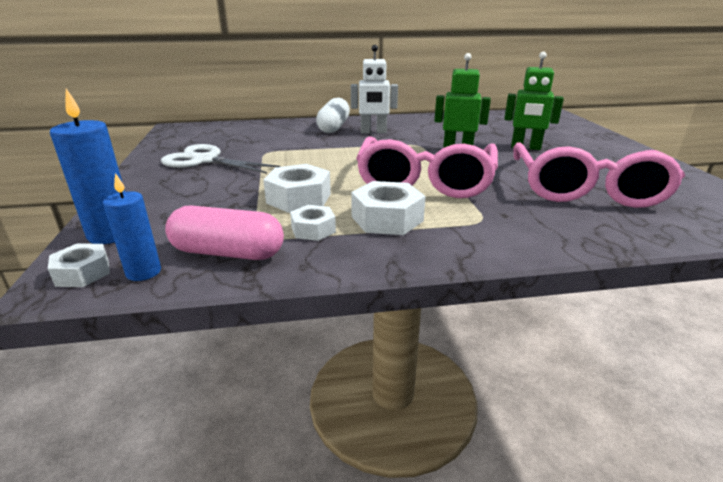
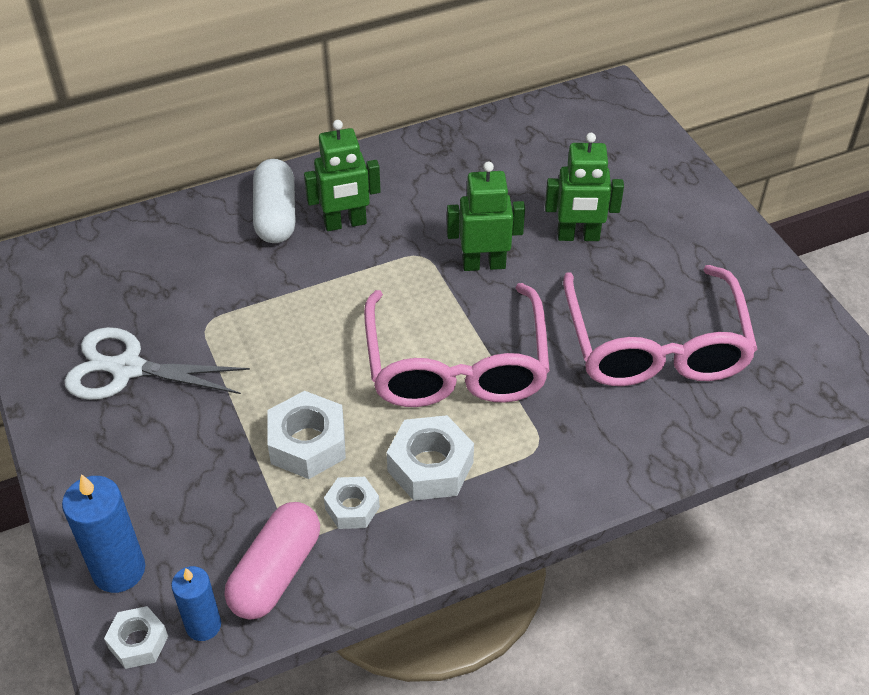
camera: 15 degrees left, 20 degrees up
pink capsule [165,205,284,260] -> pink capsule turned 60 degrees counterclockwise [224,502,320,620]
white robot [351,45,398,134] -> green robot [304,120,381,231]

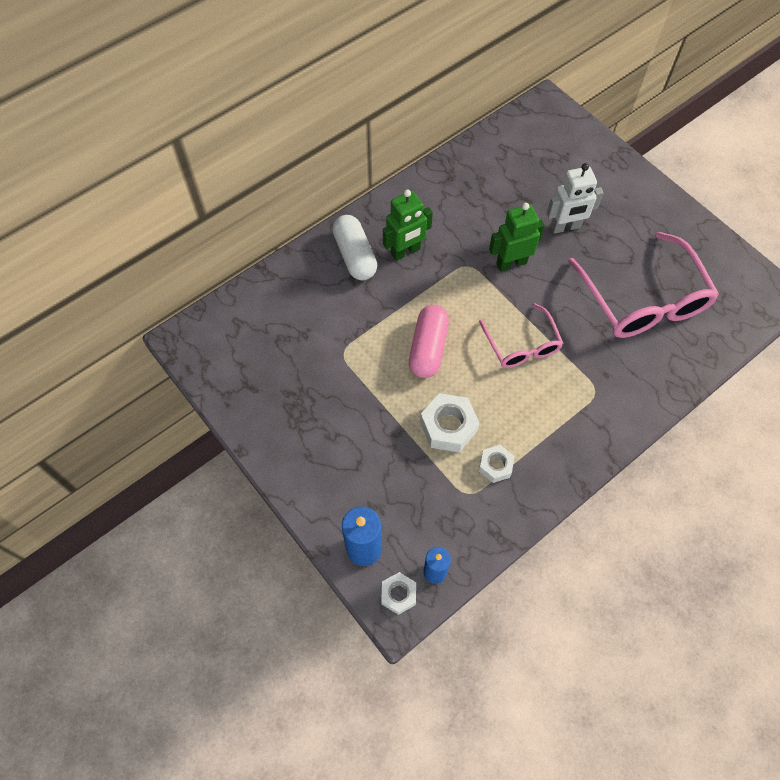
camera: 15 degrees left, 15 degrees up
white scissors [65,327,250,400] -> none
pink capsule [224,502,320,620] -> pink capsule moved to [409,305,449,378]
pink glasses [364,283,550,407] -> pink glasses [479,303,563,368], size x0.58
white nut [387,415,474,501] -> none
green robot [545,133,624,241] -> white robot [546,163,603,234]

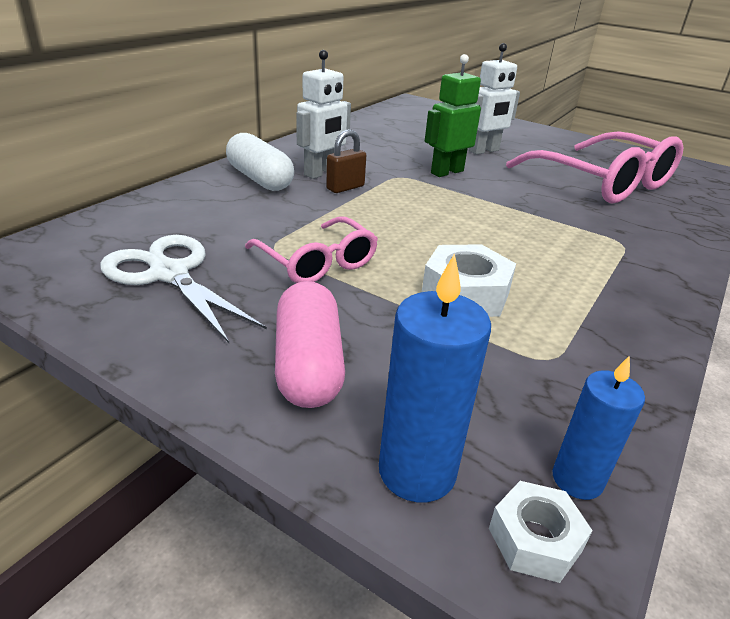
camera: 20 degrees left, 30 degrees down
green robot [383,189,433,261] -> white robot [296,50,351,179]
pink capsule [409,305,449,378] -> pink capsule moved to [275,281,345,408]
pink glasses [479,303,563,368] -> pink glasses moved to [245,217,378,283]
white nut [479,445,515,483] -> none
none -> white scissors [100,235,267,343]
none -> brown padlock [326,129,366,193]

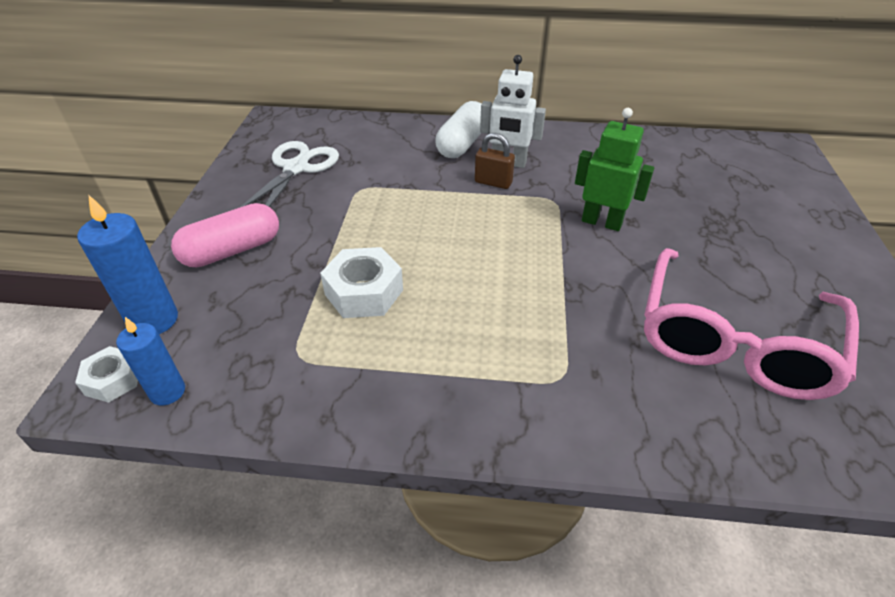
camera: 65 degrees right, 10 degrees up
pink glasses [245,217,378,283] -> none
white robot [469,43,520,154] -> none

